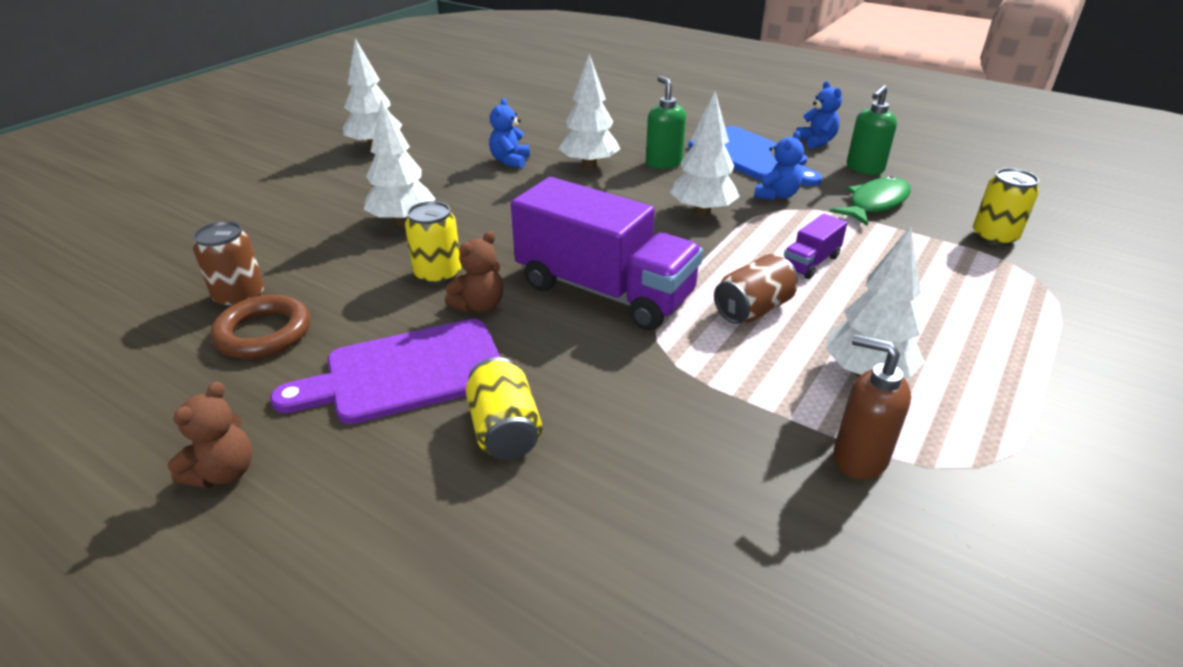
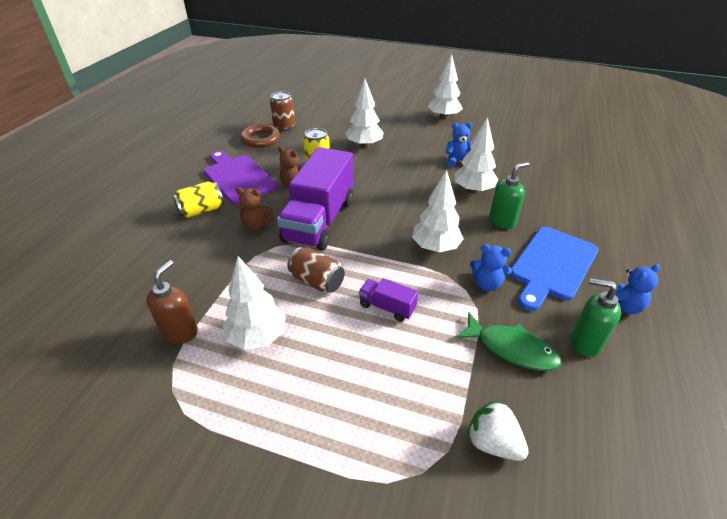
camera: 75 degrees right, 5 degrees up
brown teddy bear [168,382,252,488] -> brown teddy bear moved to [236,187,274,230]
yellow can [973,168,1039,246] -> white strawberry [467,400,529,461]

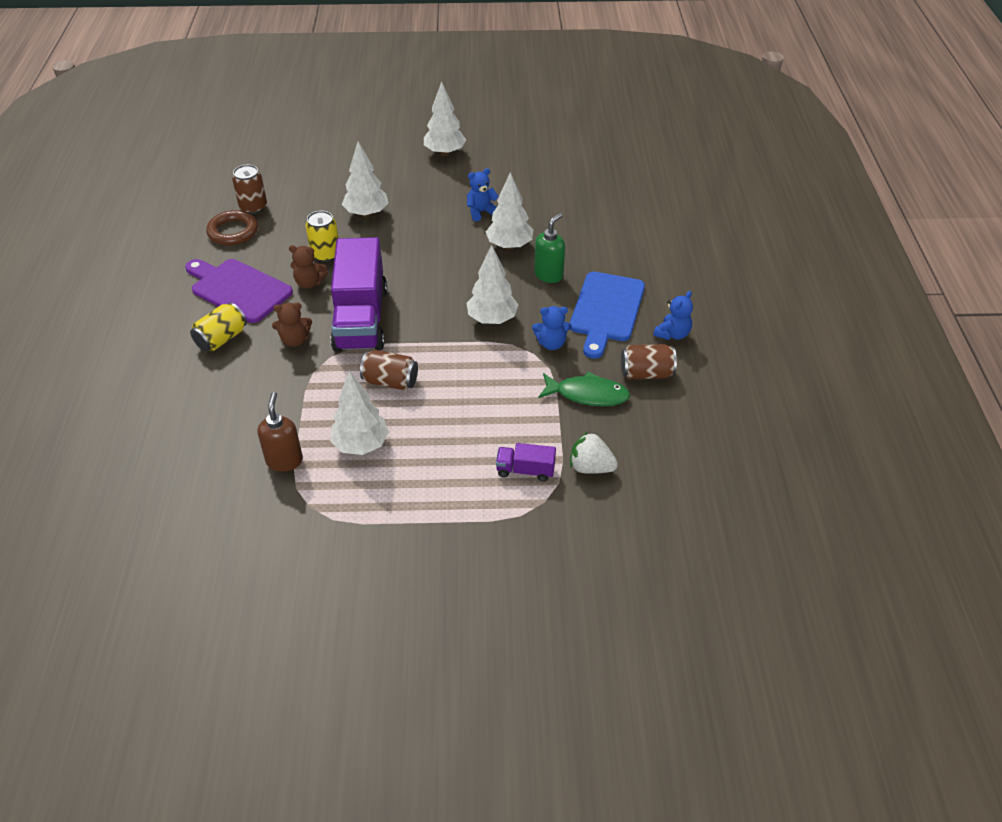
camera: 20 degrees left, 5 degrees up
purple truck [359,278,418,322] -> purple truck moved to [496,443,556,482]
green soap dispenser [571,278,621,357] -> brown can [621,344,677,379]

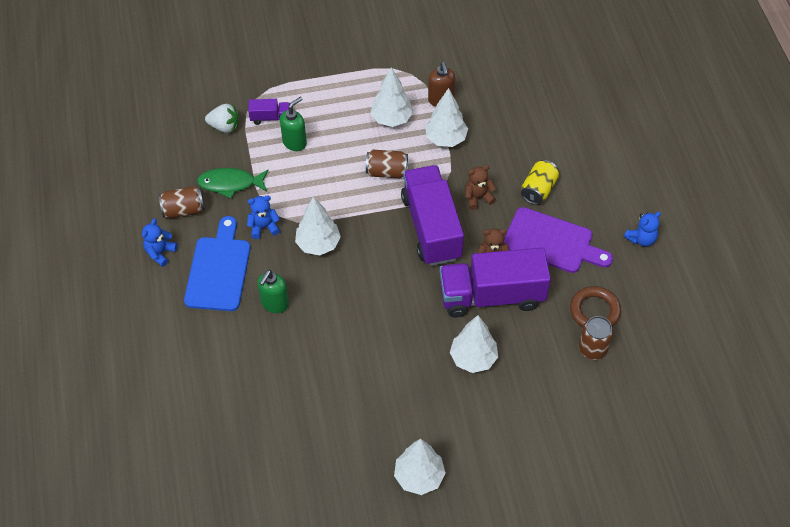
camera: 170 degrees right, 10 degrees up
yellow can [305,211,339,262] -> purple truck [440,248,551,317]
blue teddy bear [467,168,499,221] -> blue teddy bear moved to [624,212,661,247]
white tree [486,172,533,250] -> white tree moved to [425,88,468,147]
none -> green soap dispenser [280,97,307,151]

